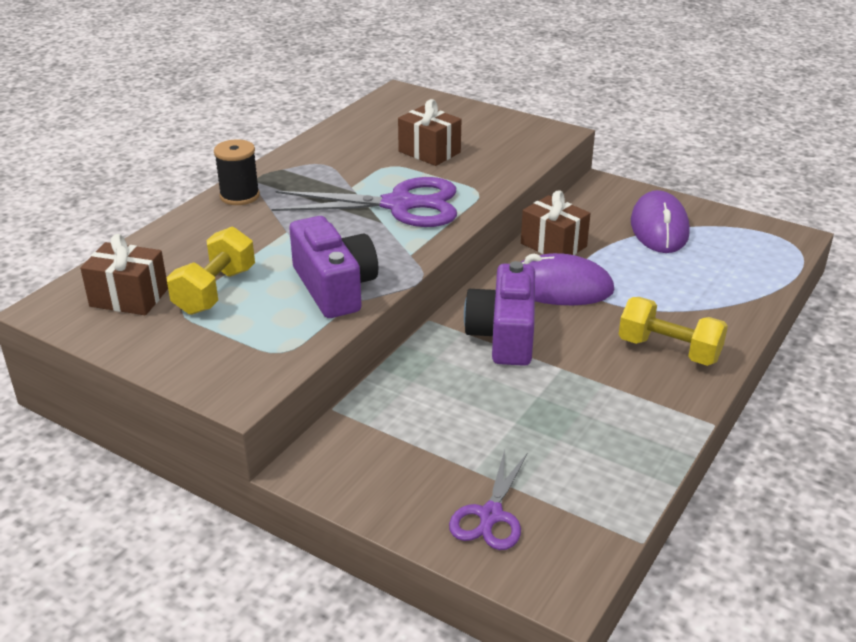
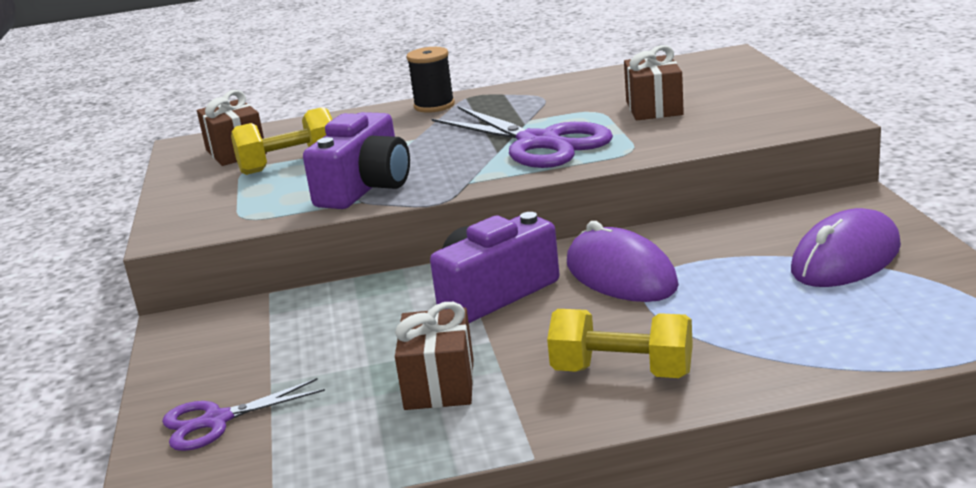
camera: 50 degrees right, 10 degrees down
brown gift [521,190,590,255] -> brown gift moved to [395,302,474,410]
yellow dumbbell [619,297,728,366] -> yellow dumbbell turned 60 degrees counterclockwise [547,309,693,378]

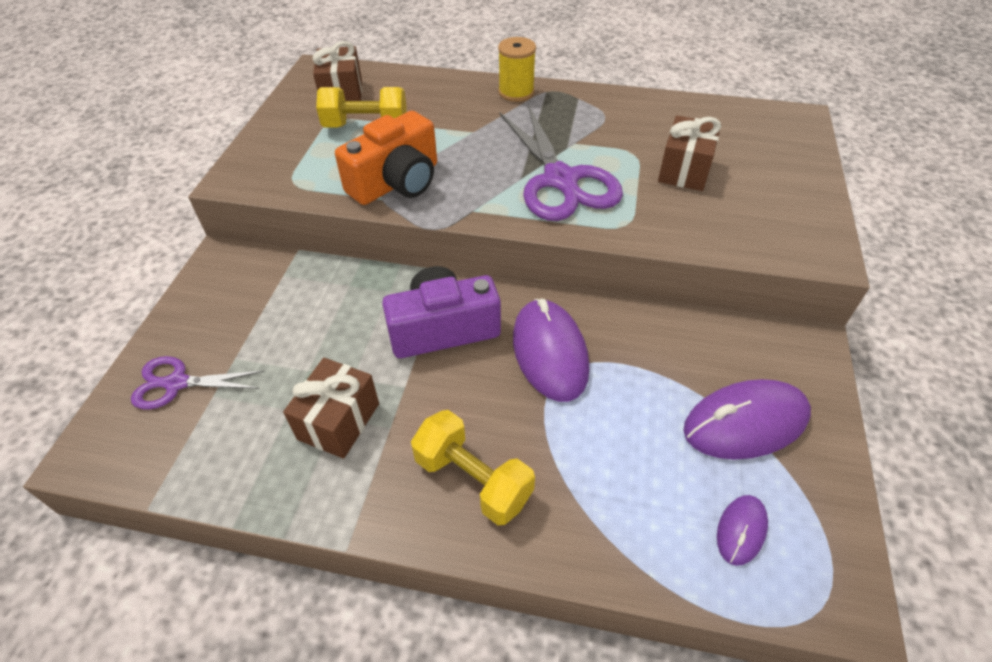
camera: 20 degrees right, 25 degrees up
purple camera [303,112,410,209] -> orange camera [335,111,437,205]
black spool [407,47,455,113] -> yellow spool [498,37,536,102]
none -> purple mouse [717,495,768,566]

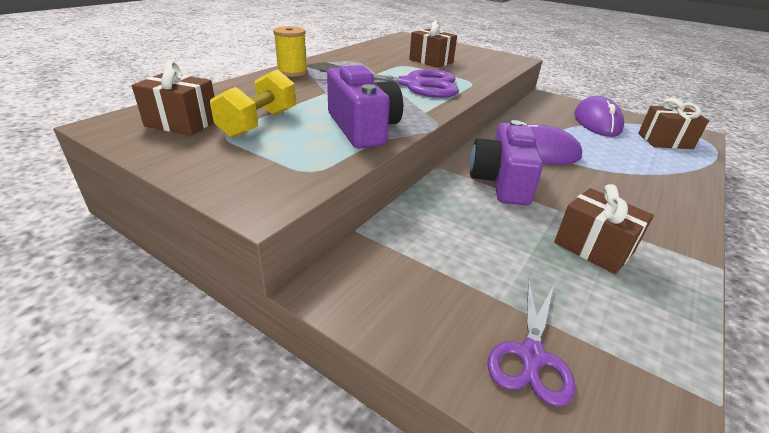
camera: 70 degrees left, 15 degrees down
orange camera [335,111,437,205] -> purple camera [327,65,403,149]
yellow dumbbell [411,410,535,525] -> none
purple mouse [717,495,768,566] -> brown gift [638,98,709,149]

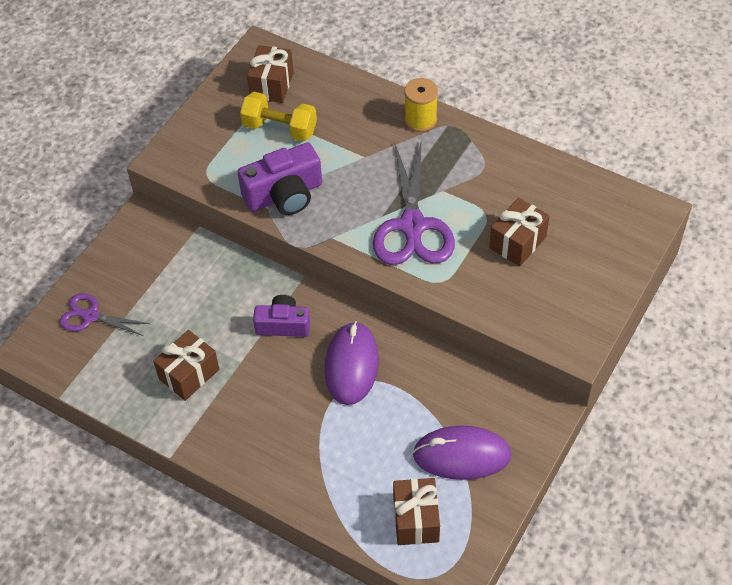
camera: 90 degrees right, 20 degrees up
purple camera [470,120,543,205] -> purple camera [253,295,310,337], size x0.66

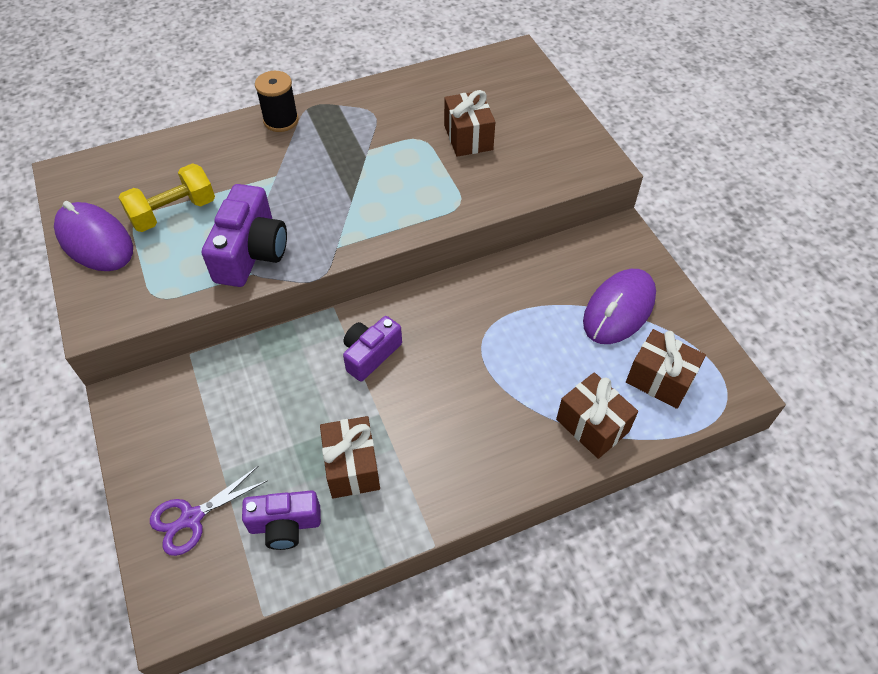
camera: 55 degrees left, 0 degrees up
brown gift [247,45,294,103] -> brown gift moved to [556,372,638,459]
purple mouse [325,321,379,405] -> purple mouse moved to [54,201,133,271]
purple scissors [373,142,455,265] -> none
yellow spool [404,78,438,132] -> black spool [255,71,298,132]
none -> purple camera [242,491,321,550]

